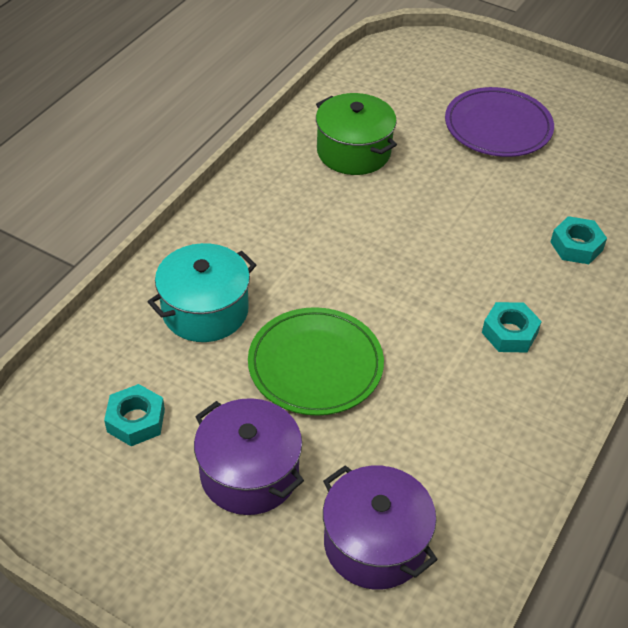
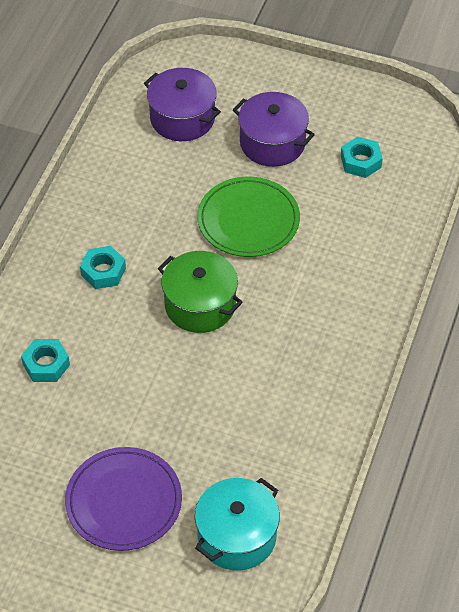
camera: 170 degrees right, 5 degrees up
turquoise pot [147,243,256,342] -> turquoise pot moved to [195,478,280,571]
green pot [316,93,397,175] -> green pot moved to [158,251,243,333]

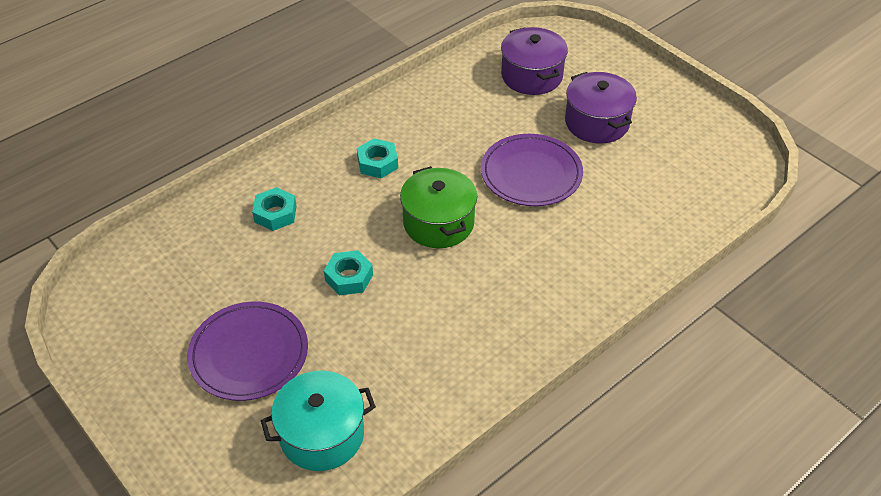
camera: 30 degrees right, 5 degrees down
green plate [197,177,300,257] -> purple plate [481,134,583,206]
turquoise nut [341,137,383,178] -> turquoise nut moved to [324,250,373,295]

